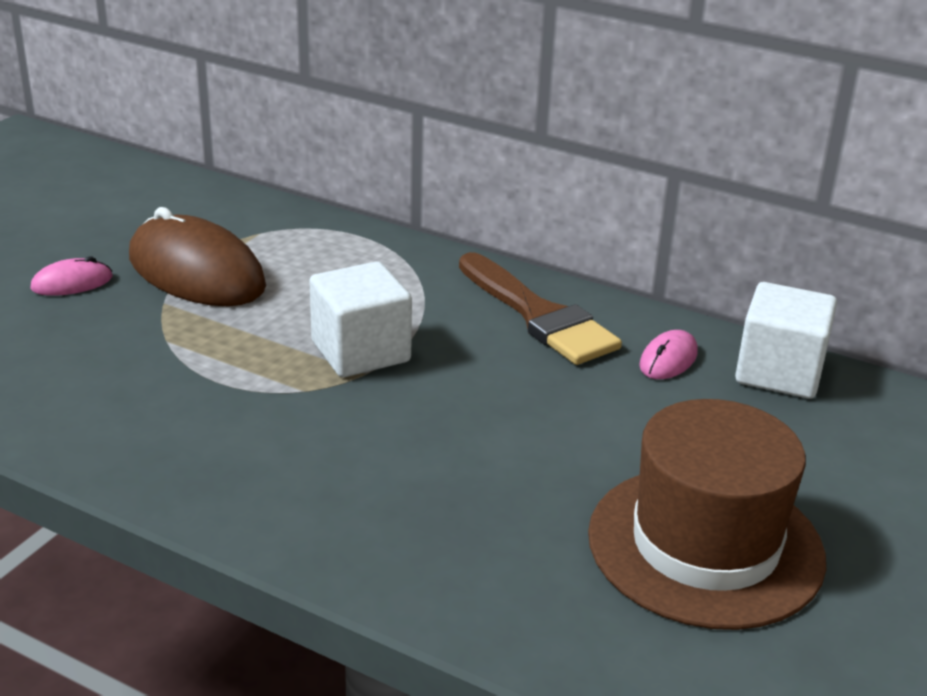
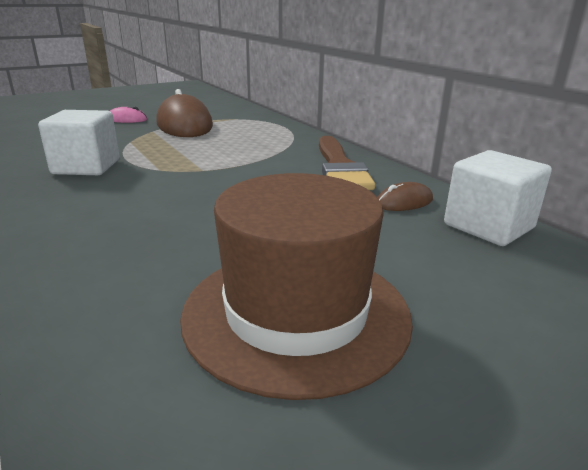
camera: 30 degrees right, 5 degrees down
white cube [309,261,412,377] -> white cube moved to [38,110,120,175]
pink mouse [639,330,698,379] -> brown mouse [378,182,433,211]

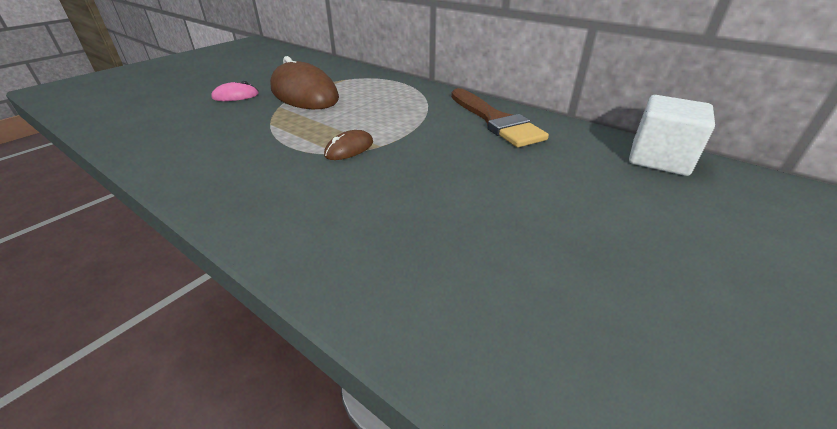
camera: 20 degrees left, 10 degrees up
white cube [38,110,120,175] -> none
brown hat [180,173,413,400] -> none
brown mouse [378,182,433,211] -> brown mouse moved to [324,130,373,160]

